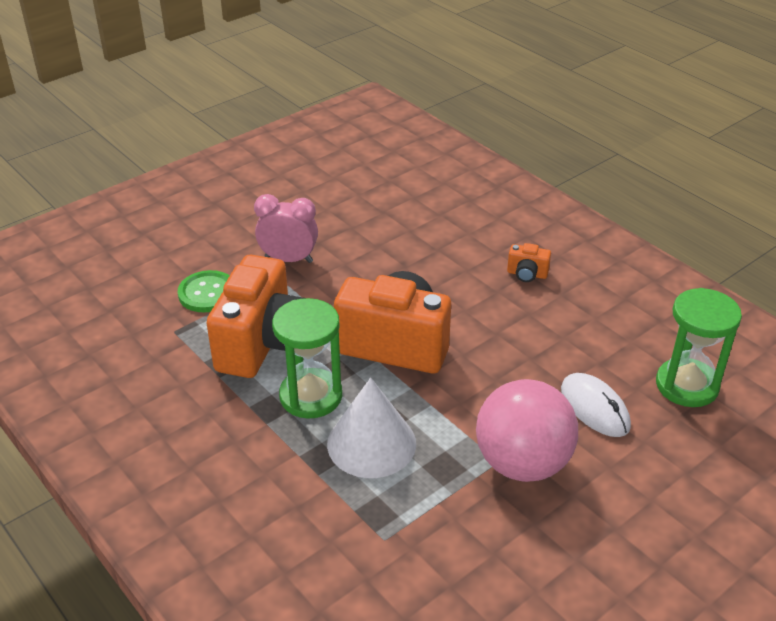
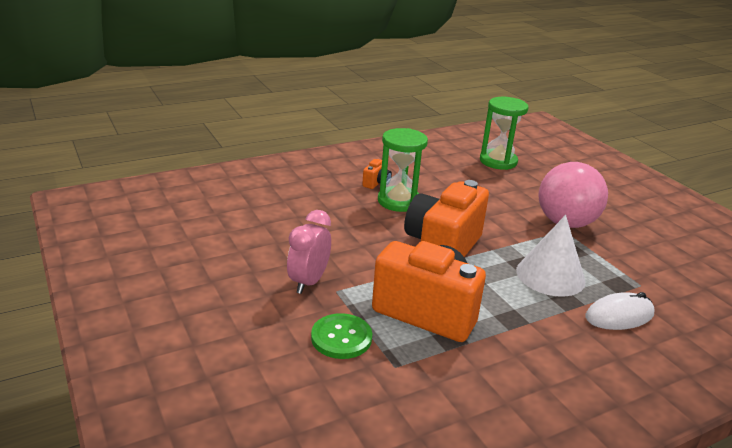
camera: 80 degrees left, 10 degrees down
green hourglass [272,298,342,419] -> green hourglass moved to [378,128,428,212]
white mouse [561,373,631,437] -> white mouse moved to [585,292,654,330]

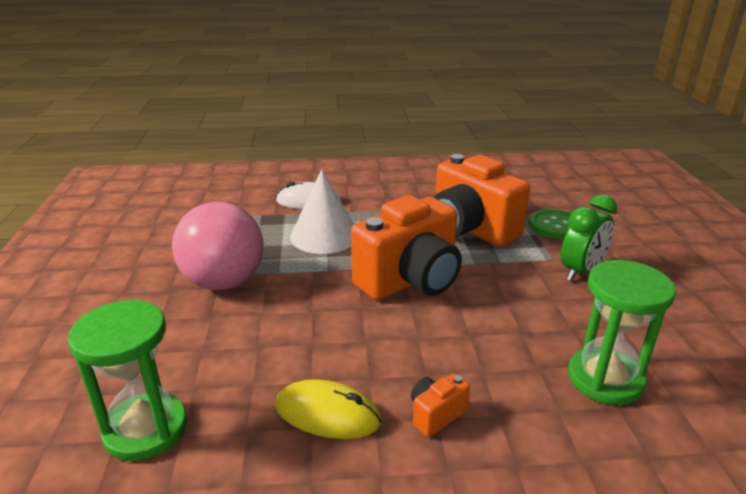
camera: 155 degrees left, 0 degrees up
pink clock [287,210,331,294] -> green clock [561,194,617,281]
green hourglass [378,128,428,212] -> green hourglass moved to [568,260,676,405]
none -> yellow mouse [275,379,381,439]

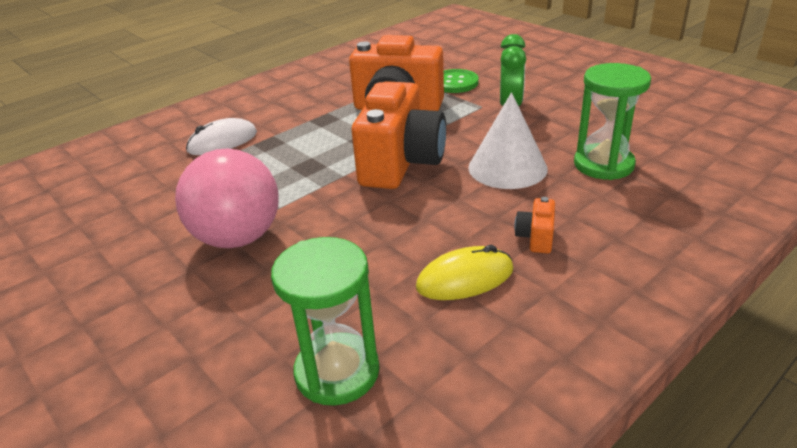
camera: 35 degrees left, 5 degrees up
white cone [290,169,354,254] -> white cone moved to [468,92,548,189]

